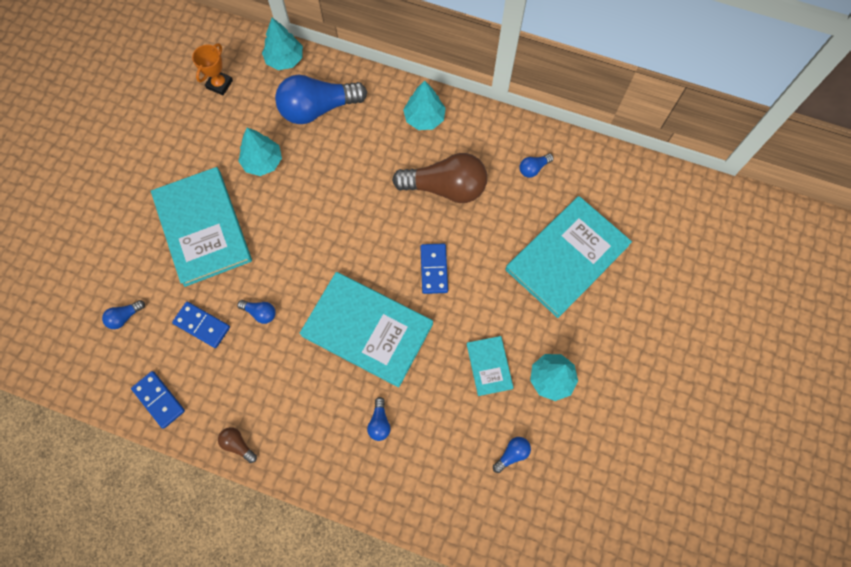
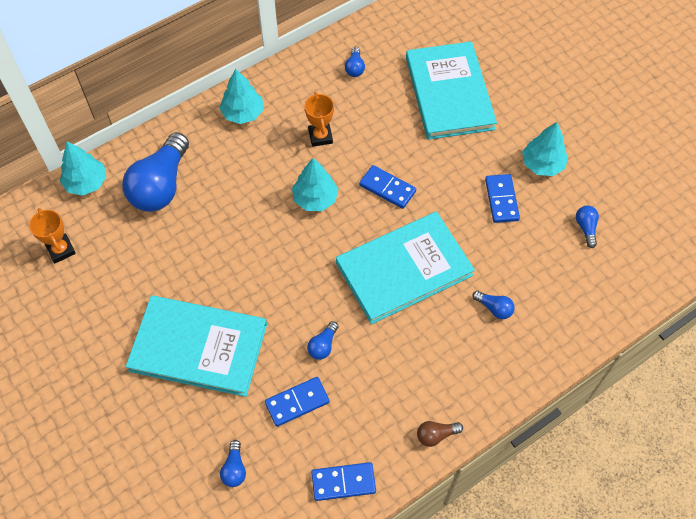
camera: 55 degrees left, 10 degrees down
blue light bulb [237,300,276,324] -> blue light bulb turned 150 degrees clockwise [307,321,338,360]
turquoise tree [238,128,282,176] -> turquoise tree moved to [292,158,338,211]
brown light bulb [392,153,487,203] -> orange trophy [304,92,334,147]
turquoise book [467,336,514,396] -> blue domino [485,174,520,223]

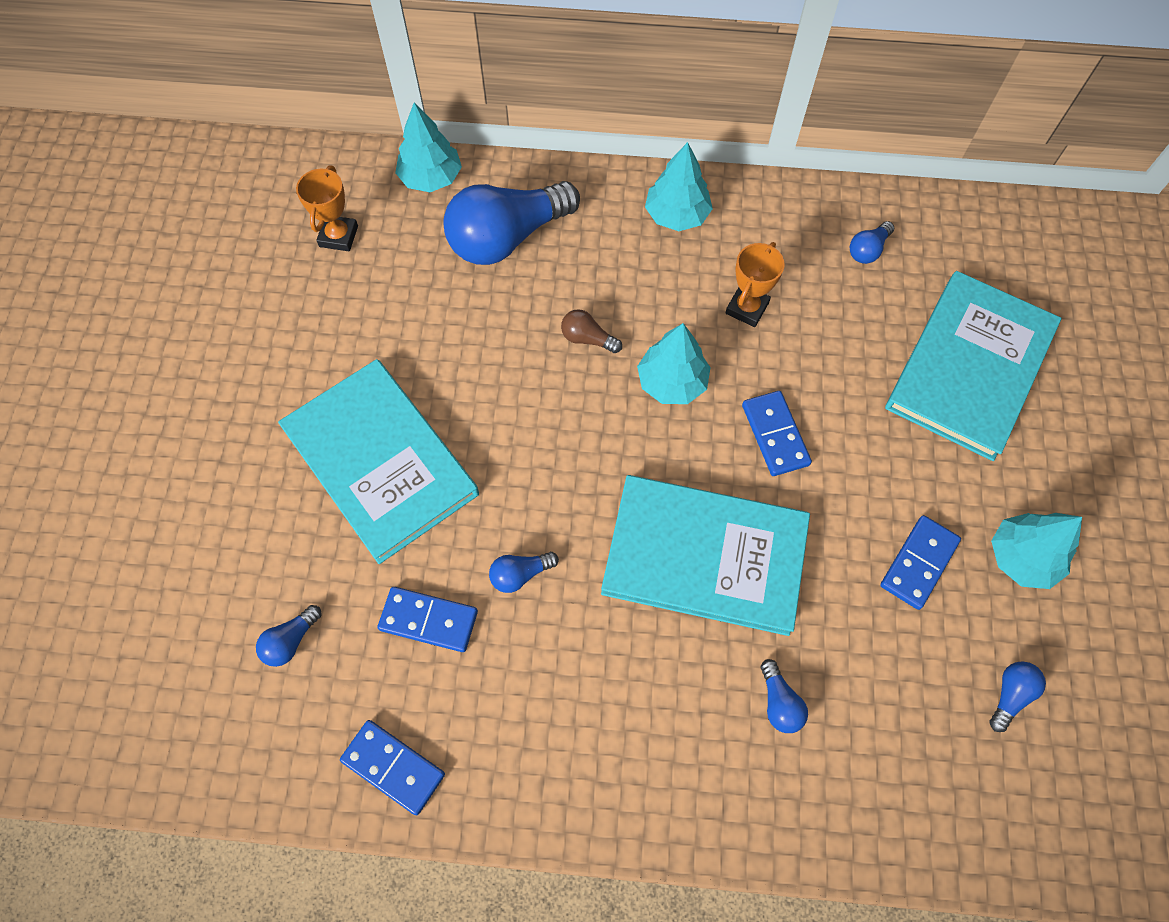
camera: 40 degrees right, 5 degrees up
brown light bulb [417,421,463,447] -> brown light bulb moved to [561,309,622,353]

